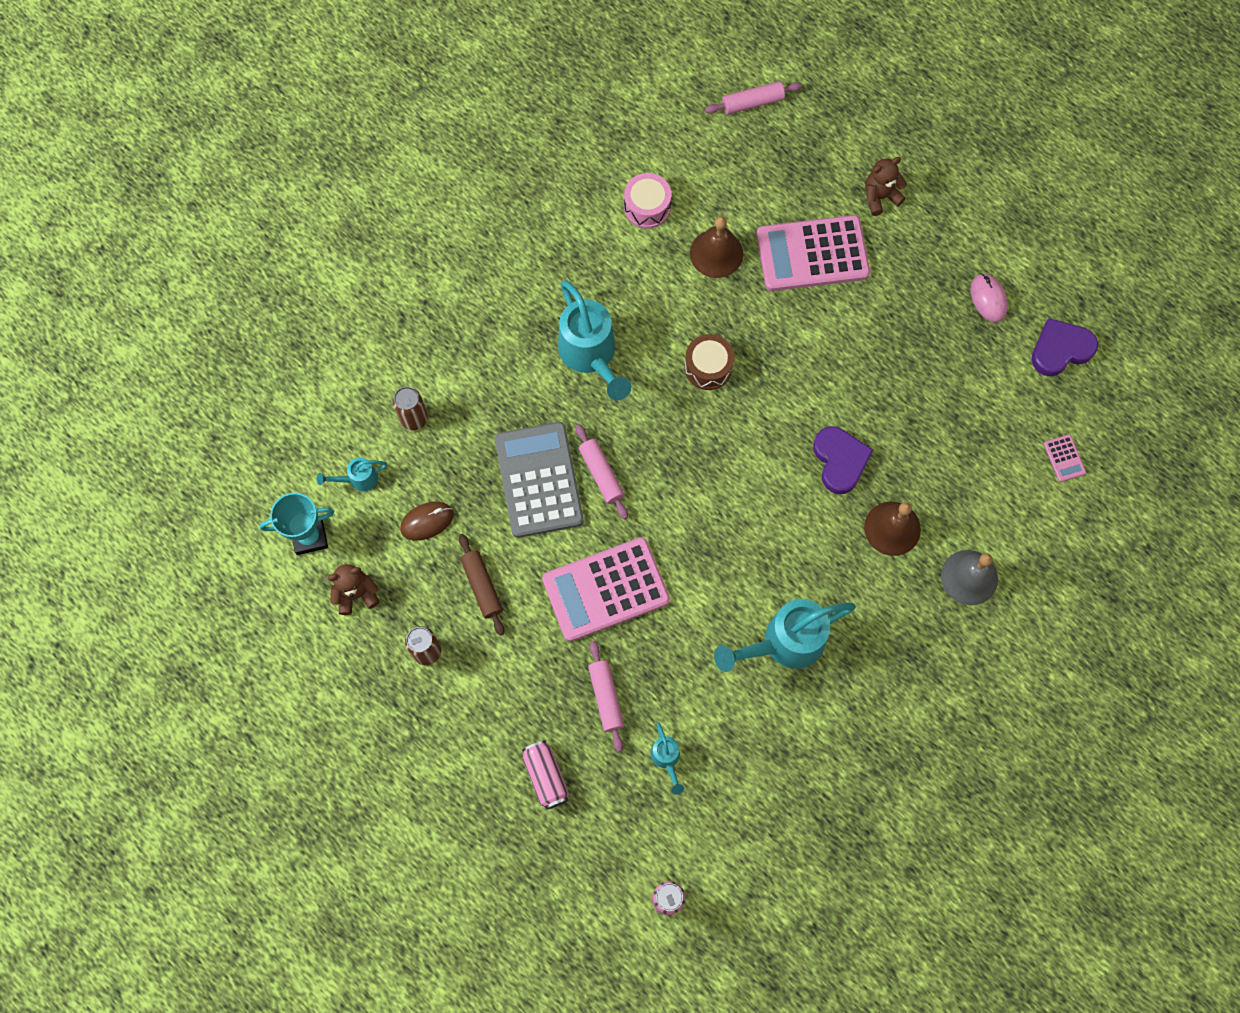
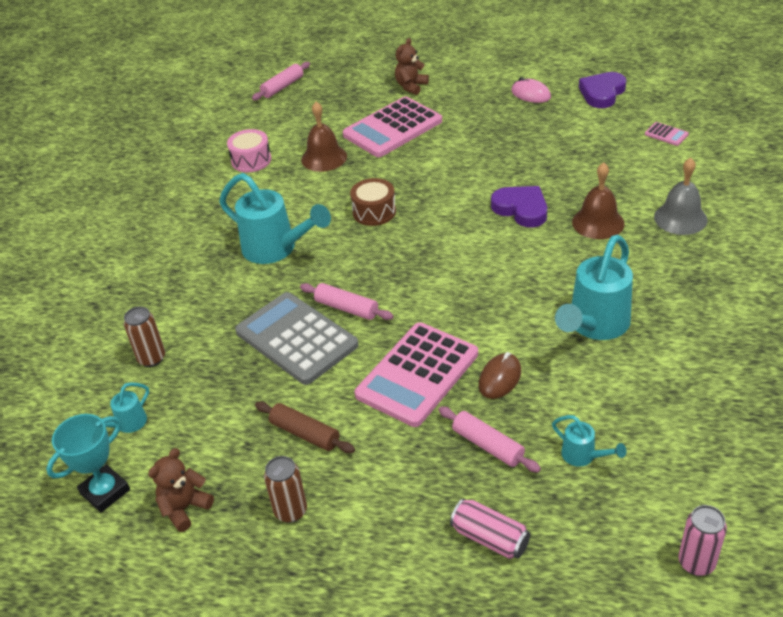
camera: 30 degrees left, 30 degrees down
brown mouse [400,502,454,540] -> brown mouse moved to [479,352,521,399]

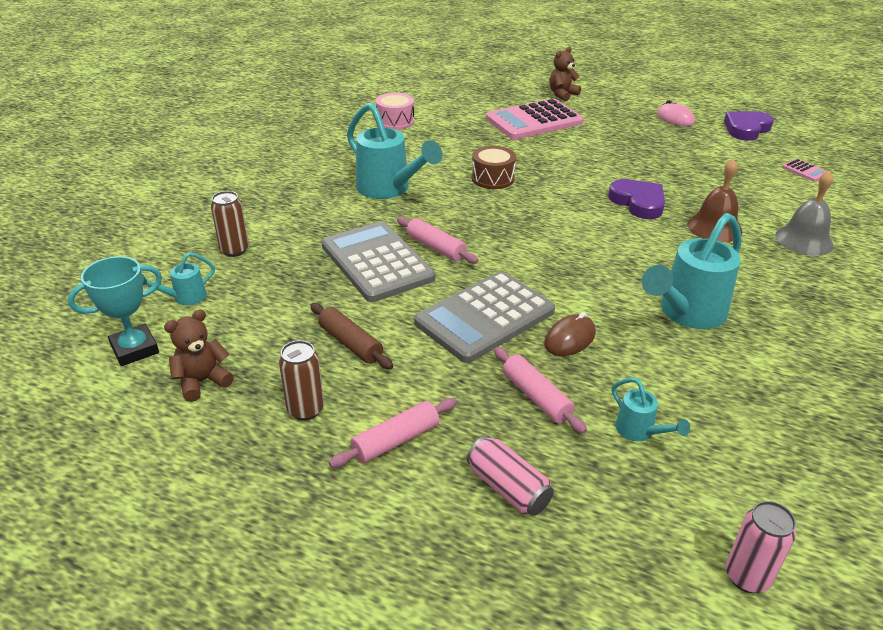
camera: 10 degrees right, 5 degrees down
pink rolling pin [252,62,310,100] -> pink rolling pin moved to [329,398,457,468]
brown bell [301,102,347,172] -> none
pink calculator [355,322,478,427] -> grey calculator [414,271,555,363]

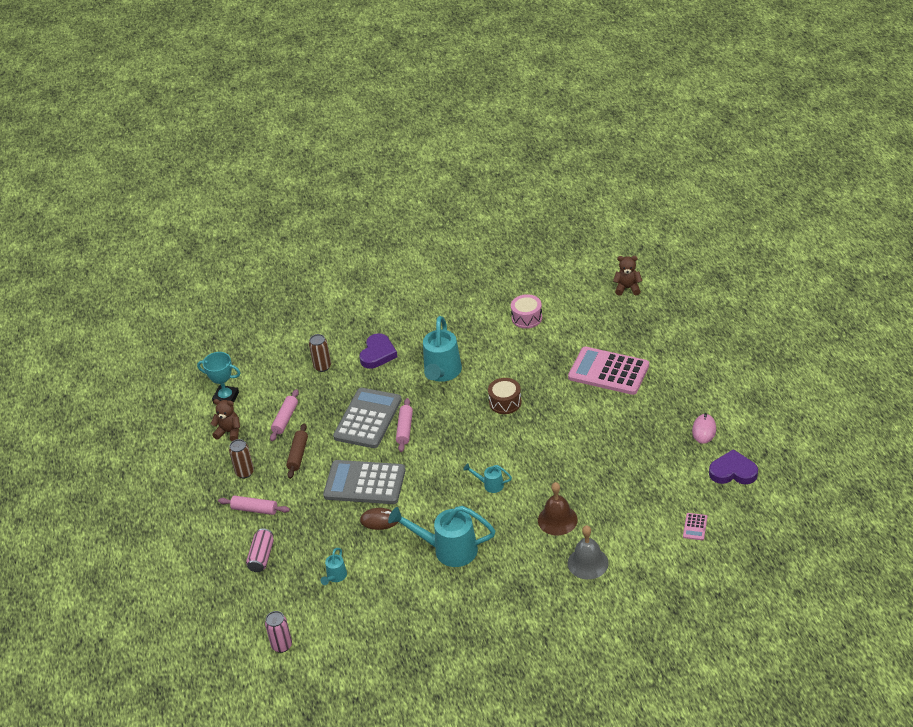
camera: 55 degrees right, 5 degrees up
turquoise watering can [142,252,215,305] -> turquoise watering can moved to [463,463,512,493]
pink rolling pin [494,347,587,434] -> pink rolling pin moved to [270,389,299,441]
brown teddy bear [549,47,581,101] -> brown teddy bear moved to [613,256,642,296]
purple heart [608,179,665,219] -> purple heart moved to [359,333,398,369]

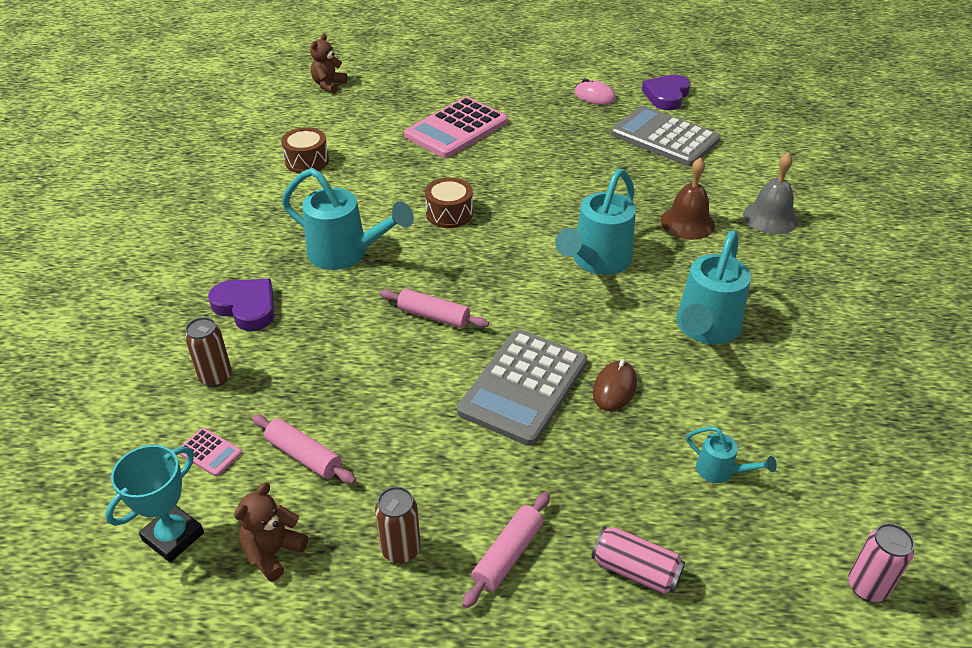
camera: 75 degrees left, 0 degrees up
brown rolling pin [286,423,308,479] -> none
grey calculator [333,388,402,448] -> grey calculator moved to [611,106,721,166]
turquoise watering can [463,463,512,493] -> turquoise watering can [555,169,636,275], size x2.09
pink drum [511,294,542,329] -> brown drum [281,127,329,173]
pink calculator [683,513,707,540] -> pink calculator moved to [179,428,242,476]

